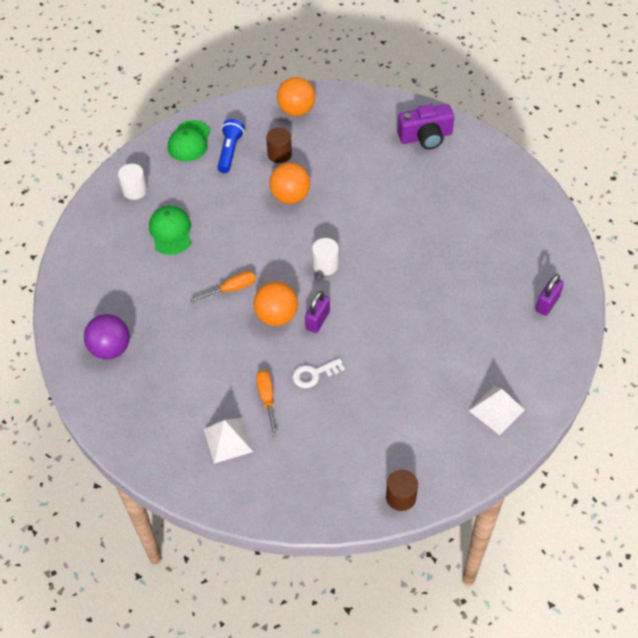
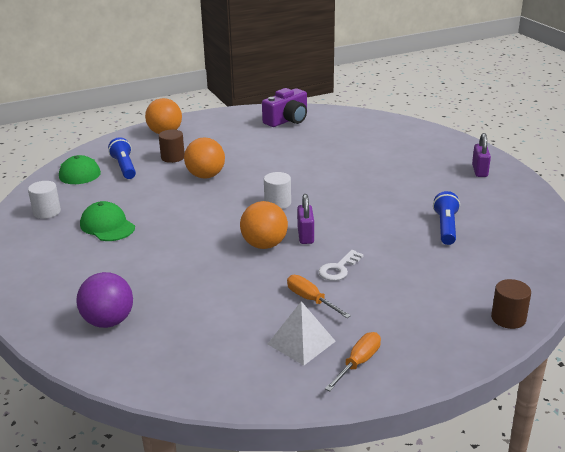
camera: 30 degrees left, 25 degrees down
orange screwdriver [190,271,256,303] -> orange screwdriver moved to [325,332,381,391]
white pyramid [469,386,525,435] -> none
none -> blue flashlight [433,191,460,245]

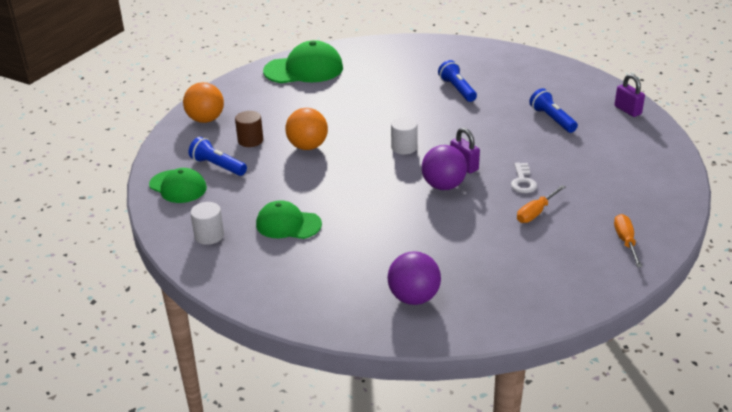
camera: 35 degrees left, 5 degrees up
orange ball [240,201,288,249] -> purple ball [422,145,467,190]
purple camera [262,88,307,127] -> green cap [263,40,343,83]
white pyramid [268,301,336,365] -> none
orange screwdriver [287,275,351,318] -> orange screwdriver turned 60 degrees counterclockwise [517,185,565,223]
purple padlock [472,133,491,177] -> purple padlock moved to [615,74,645,117]
brown cylinder [491,279,531,329] -> none
none -> blue flashlight [438,60,477,102]

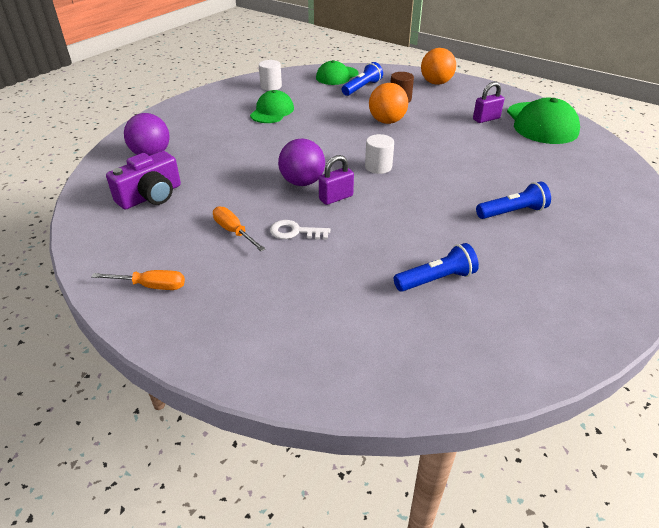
camera: 95 degrees right, 5 degrees up
purple padlock [615,74,645,117] -> purple padlock moved to [473,82,504,123]
none -> purple camera [106,151,181,209]

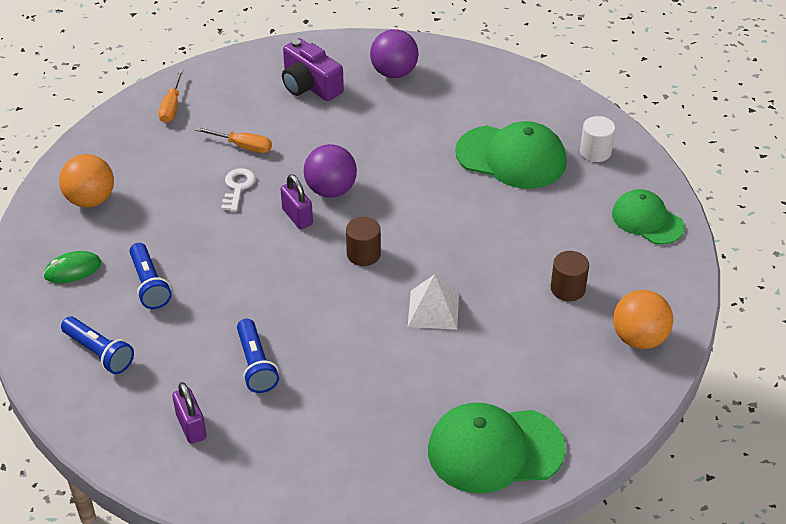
camera: 90 degrees right, 5 degrees up
orange screwdriver [213,206,265,251] -> orange screwdriver turned 60 degrees clockwise [195,127,272,153]
green cap [250,90,294,123] -> green cap [455,121,567,189], size x1.55
blue flashlight [342,62,383,96] -> blue flashlight moved to [61,316,134,374]
white cylinder [365,134,394,174] -> brown cylinder [346,217,381,266]
orange ball [369,83,408,124] -> orange ball moved to [59,154,114,207]
purple padlock [473,82,504,123] -> purple padlock moved to [172,382,207,444]
none -> green mouse [43,251,101,283]
none -> white pyramid [408,274,459,330]

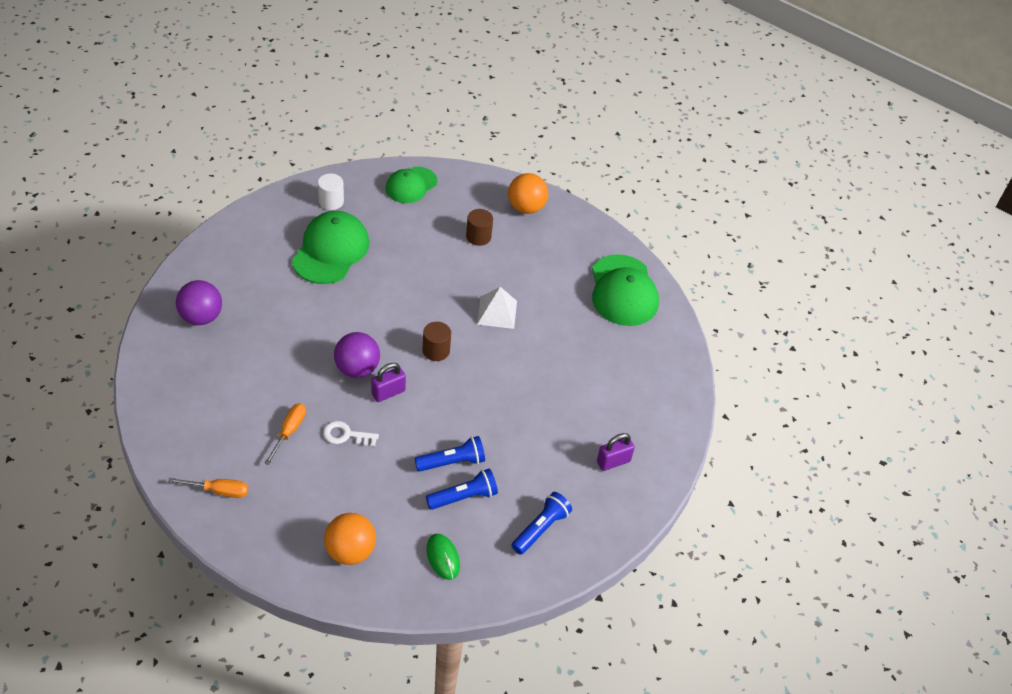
camera: 95 degrees left, 5 degrees up
blue flashlight [237,319,279,393] -> blue flashlight moved to [415,436,485,472]
purple camera [282,38,344,101] -> none

